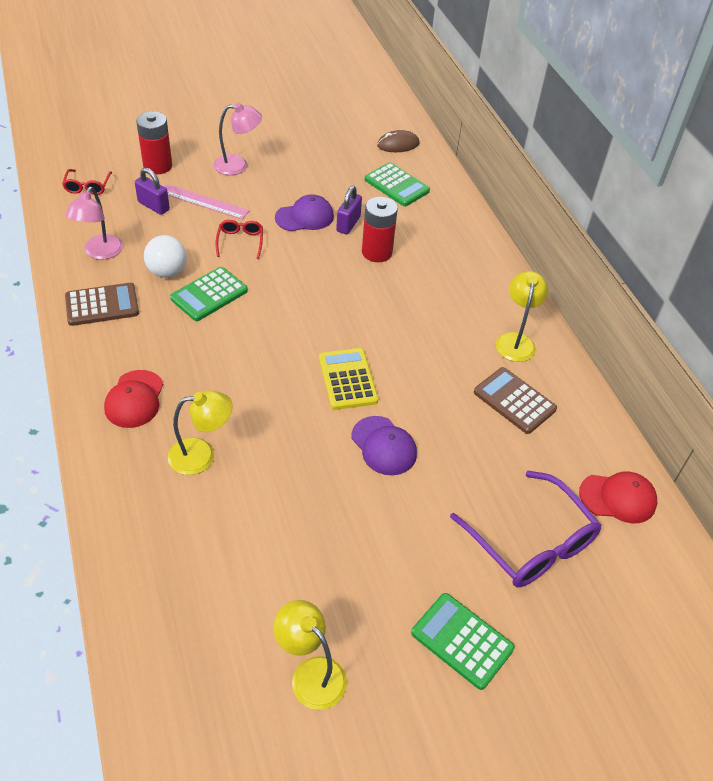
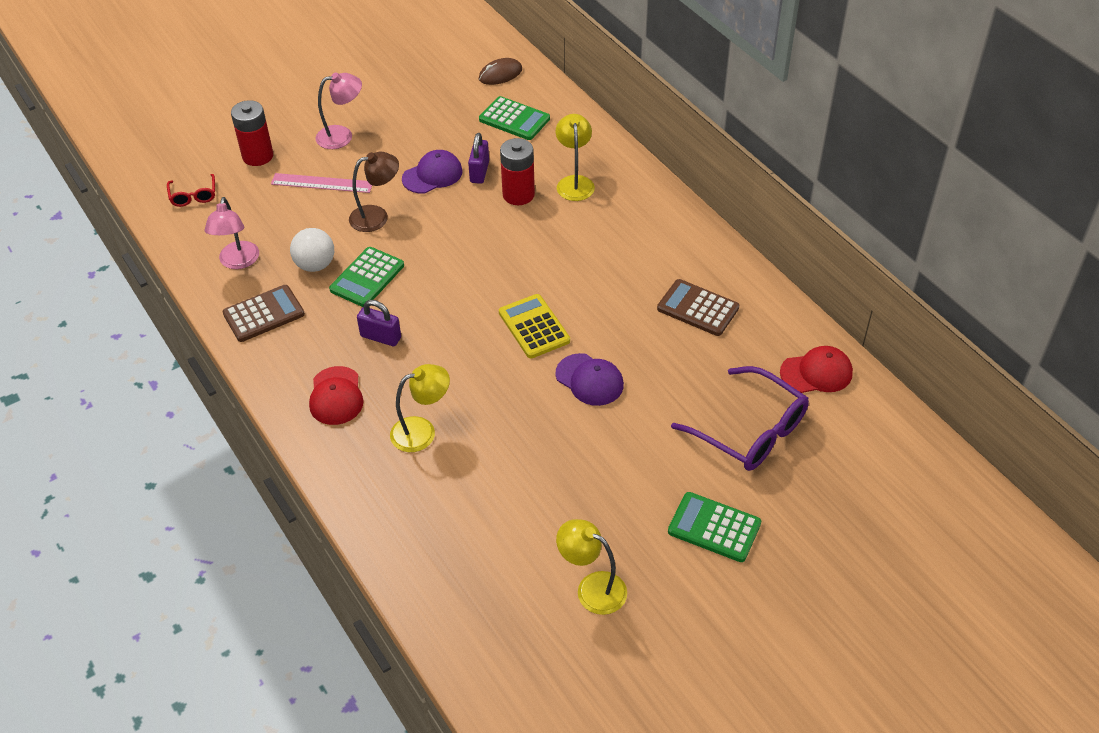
camera: 10 degrees left, 0 degrees up
purple padlock [135,167,170,215] -> purple padlock moved to [357,300,401,346]
red glasses [216,220,263,259] -> brown lamp [349,152,399,232]
yellow lamp [496,271,548,362] -> yellow lamp moved to [556,114,595,201]

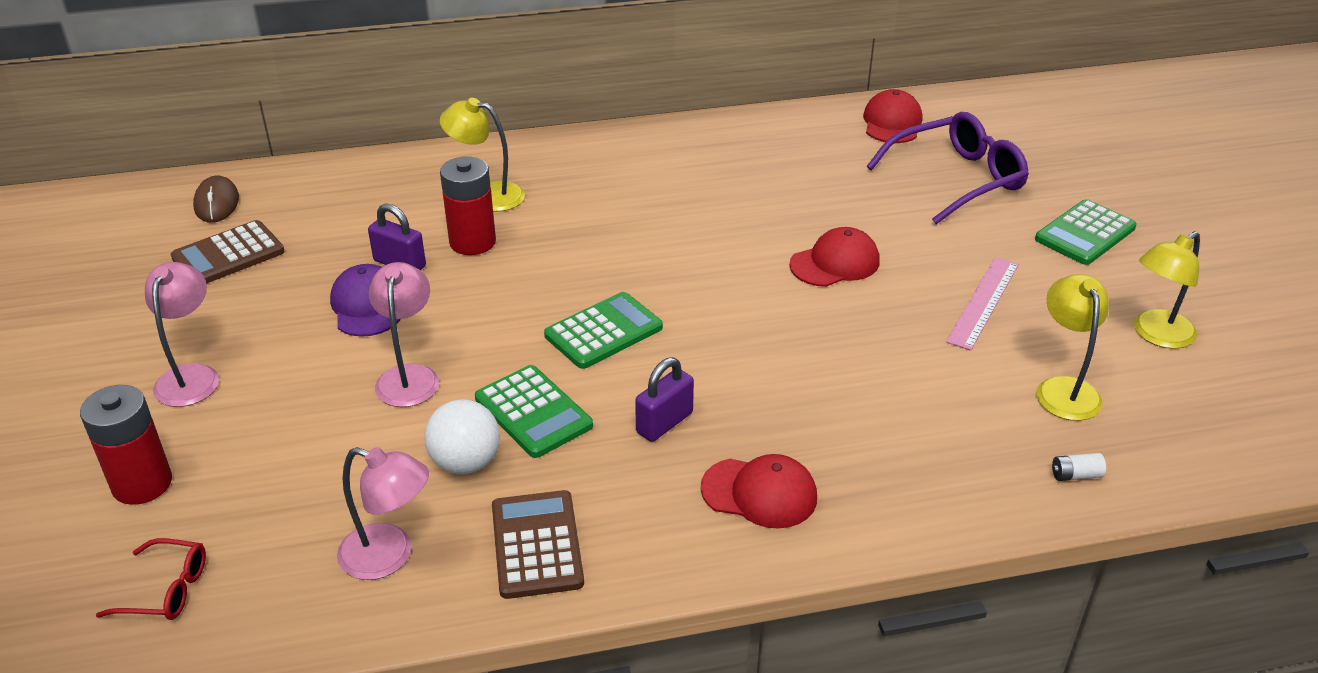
camera: 70 degrees left, 10 degrees down
pink ruler [271,173,372,193] -> pink ruler moved to [946,257,1019,350]
brown lamp [349,152,399,232] -> pink lamp [369,262,439,407]
yellow lamp [390,364,450,452] -> yellow lamp moved to [1036,274,1109,421]
green calculator [479,96,550,140] -> green calculator moved to [544,292,663,369]
yellow calculator [499,294,570,358] -> none
purple cap [556,353,624,406] -> red cap [789,227,880,287]
brown calculator [657,279,739,336] -> brown calculator moved to [171,220,284,284]
none -> white battery [1052,453,1106,481]

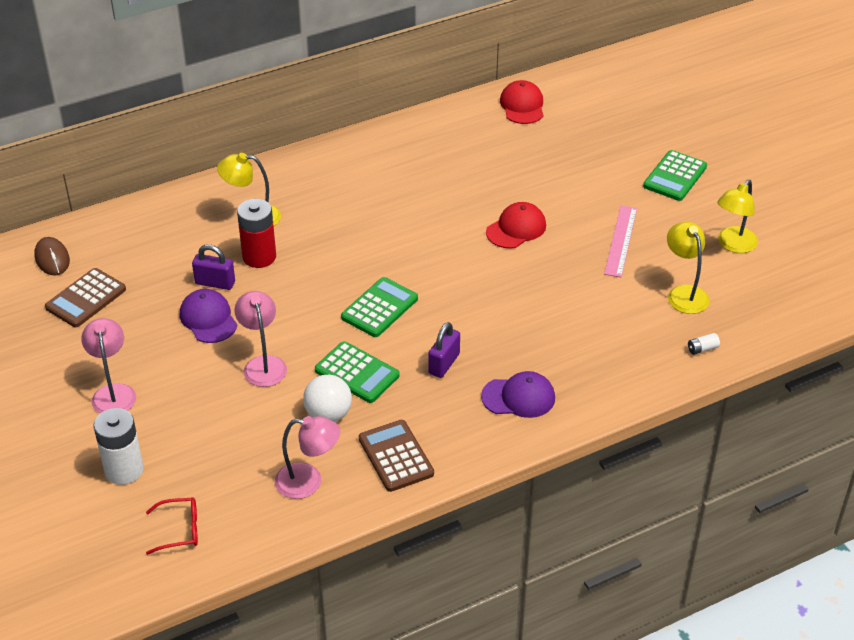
camera: 15 degrees left, 5 degrees up
red battery [80,385,172,505] -> white battery [93,408,144,485]
red cap [701,454,817,529] -> purple cap [481,371,555,418]
purple glasses [867,112,1029,224] -> none

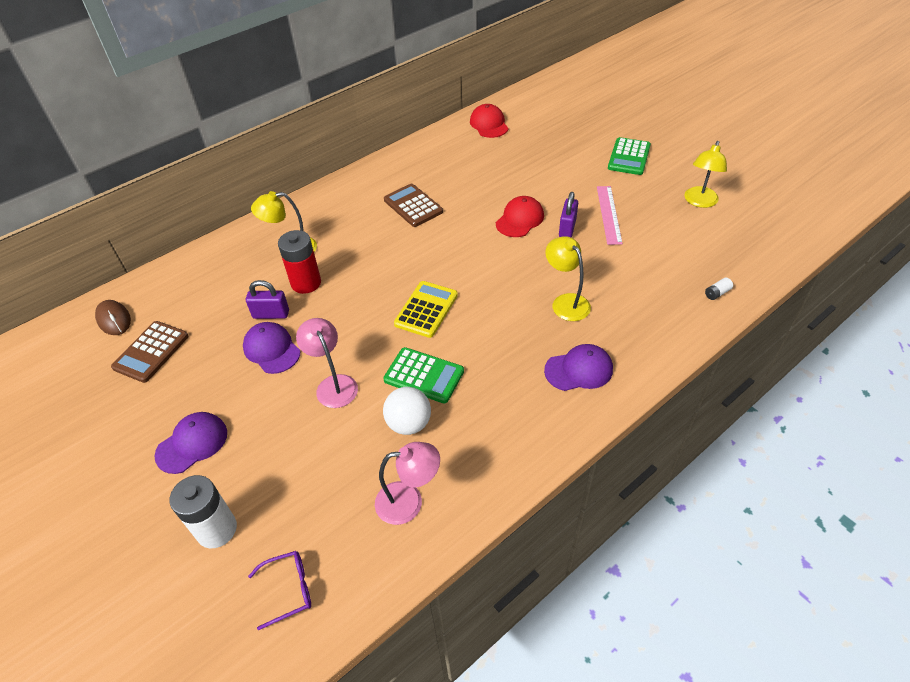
camera: 10 degrees left, 5 degrees up
pink lamp [81,318,136,414] -> purple cap [154,412,227,474]
red glasses [146,498,198,555] -> purple glasses [248,551,311,630]
green calculator [341,277,418,337] -> yellow calculator [394,281,458,338]
brown calculator [359,420,434,492] -> brown calculator moved to [384,184,443,227]
purple padlock [428,322,460,378] -> purple padlock moved to [559,192,578,237]
yellow lamp [667,222,710,314] -> yellow lamp moved to [546,236,591,321]

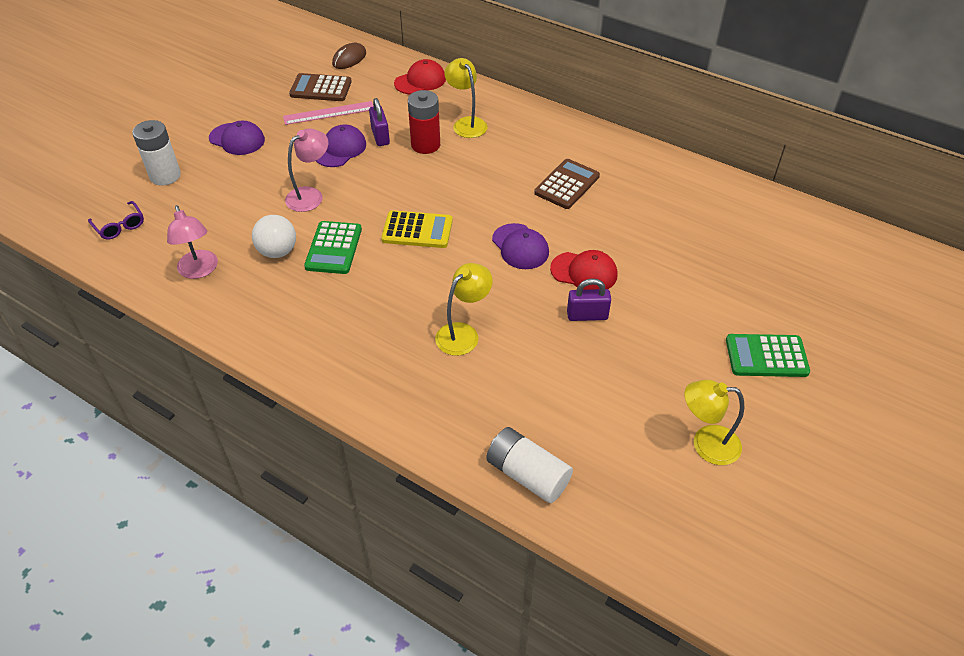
camera: 70 degrees right, 0 degrees up
red cap [470,104,509,138] -> red cap moved to [394,59,446,94]
purple cap [544,344,613,391] -> purple cap moved to [492,223,549,269]
pink ruler [597,186,623,245] -> pink ruler moved to [283,101,373,125]
white battery [705,278,733,300] -> white battery [486,427,573,503], size x2.37

